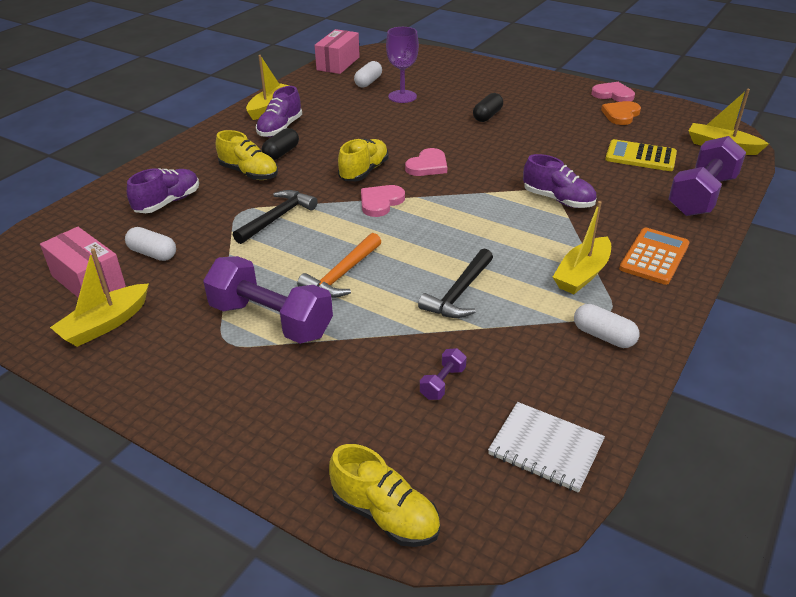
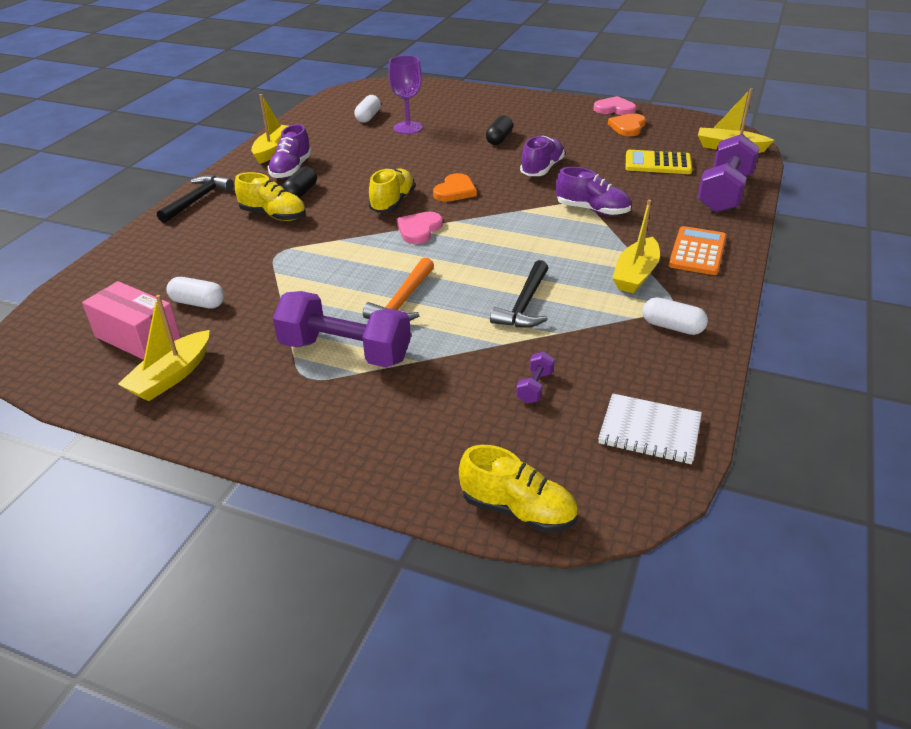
camera: 10 degrees left, 0 degrees up
purple shoe [127,168,199,213] -> purple shoe moved to [520,136,565,176]
black hammer [233,190,318,244] -> black hammer moved to [157,175,234,223]
pink box [315,29,360,74] -> none
pink heart [405,148,447,176] -> orange heart [433,173,477,202]

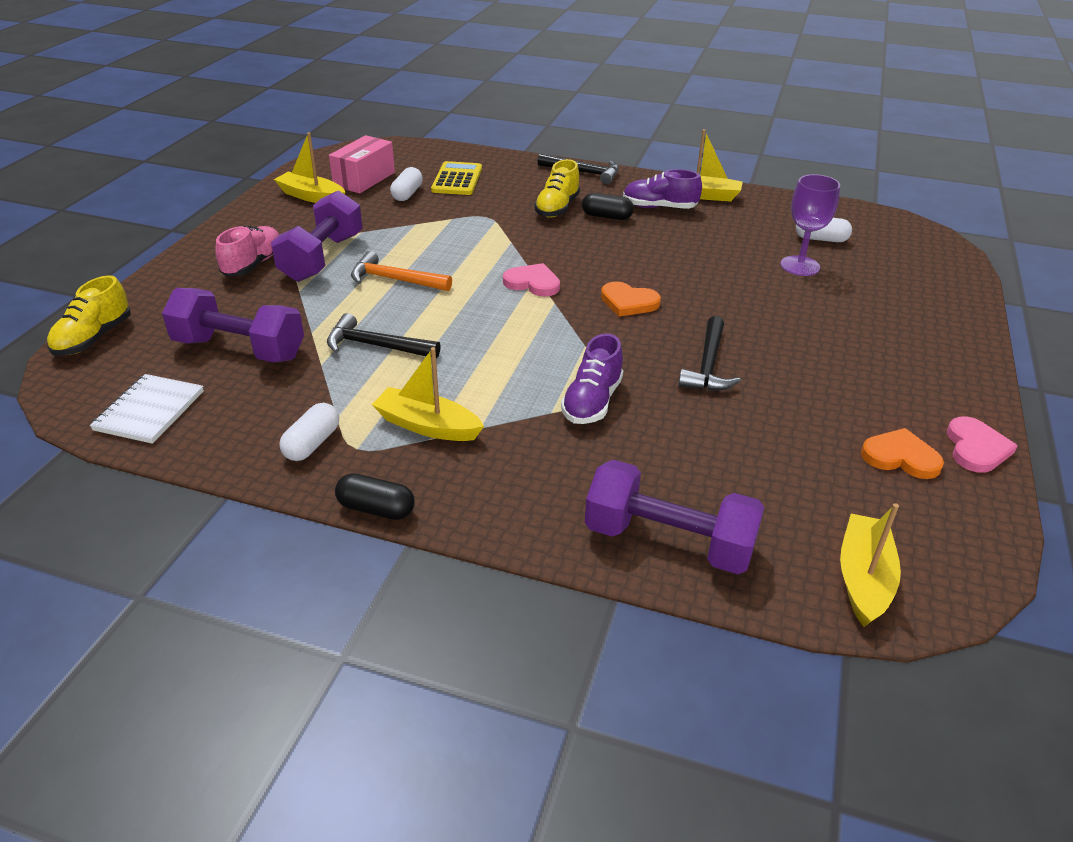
camera: 85 degrees right, 0 degrees up
yellow shoe [369,168,415,213] -> none
black capsule [486,116,513,145] -> black capsule moved to [335,473,415,520]
purple dumbbell [516,352,555,403] -> purple dumbbell [162,288,304,363], size x2.37
purple shoe [520,136,565,176] -> black hammer [678,316,741,391]
yellow calculator [625,150,692,174] -> yellow calculator moved to [431,161,482,195]
orange calculator [668,226,727,275] -> none
none -> pink shoe [215,226,279,276]

